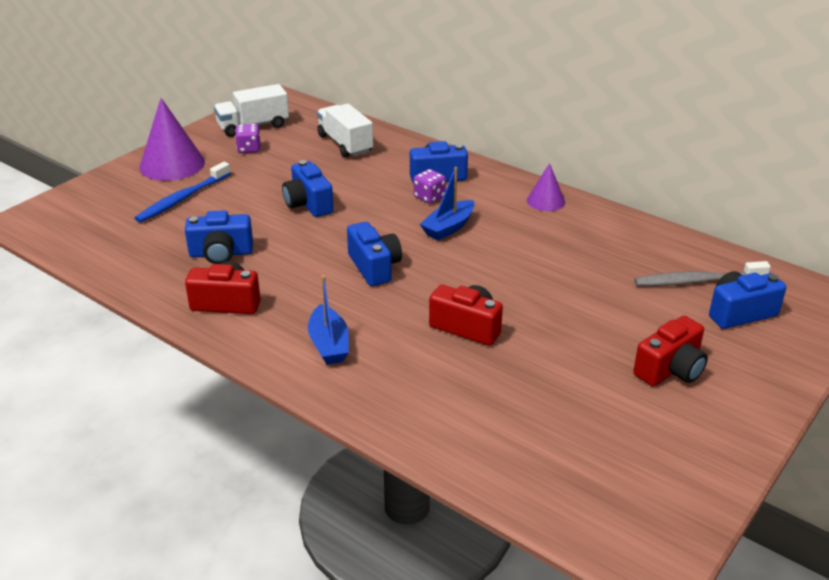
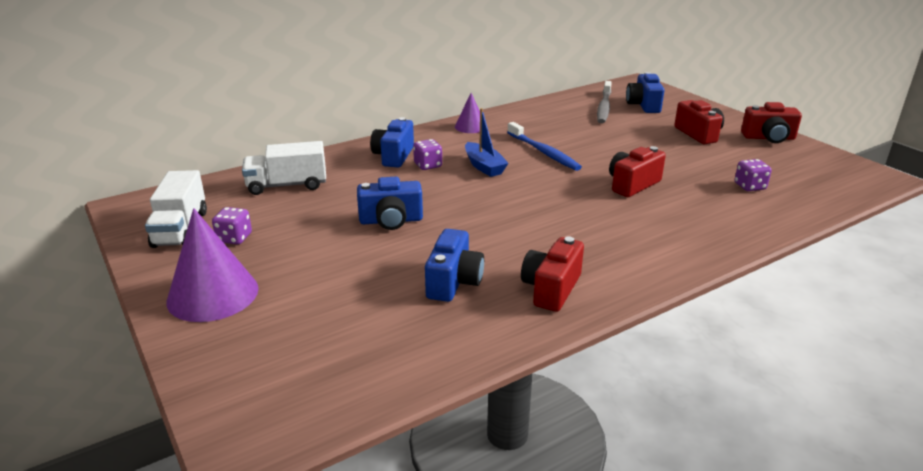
camera: 70 degrees left, 5 degrees down
blue toothbrush [135,162,231,223] -> blue toothbrush moved to [507,122,582,171]
blue boat [308,275,349,365] -> none
blue camera [347,222,402,286] -> none
none -> purple dice [735,159,772,191]
none -> red camera [741,102,802,143]

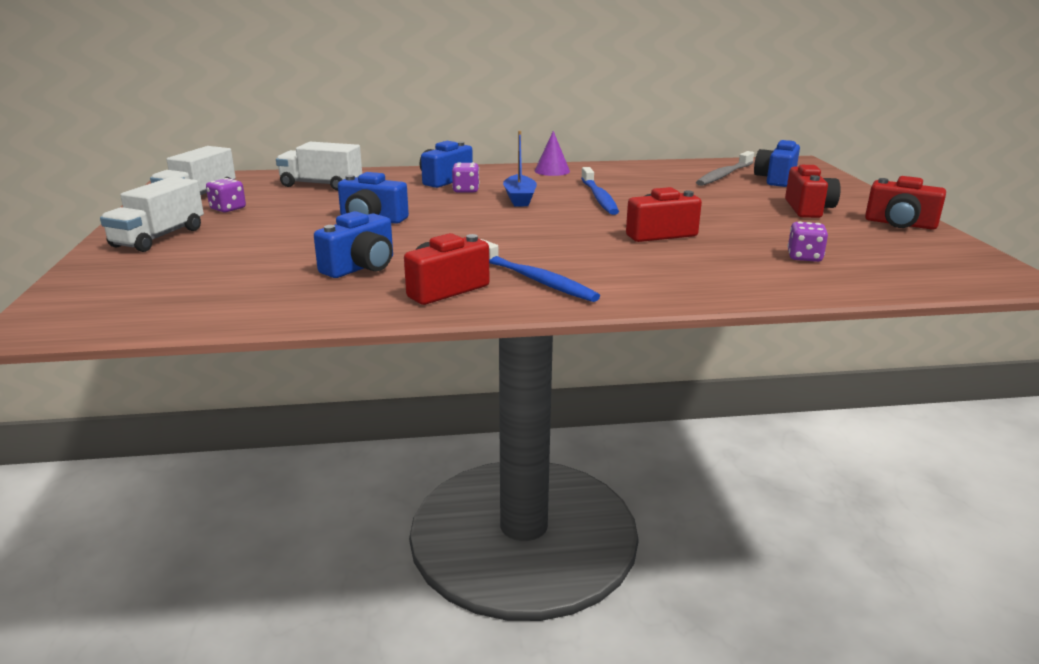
camera: 25 degrees right, 5 degrees down
purple cone [166,208,259,322] -> white truck [100,177,204,252]
none -> blue toothbrush [481,239,600,302]

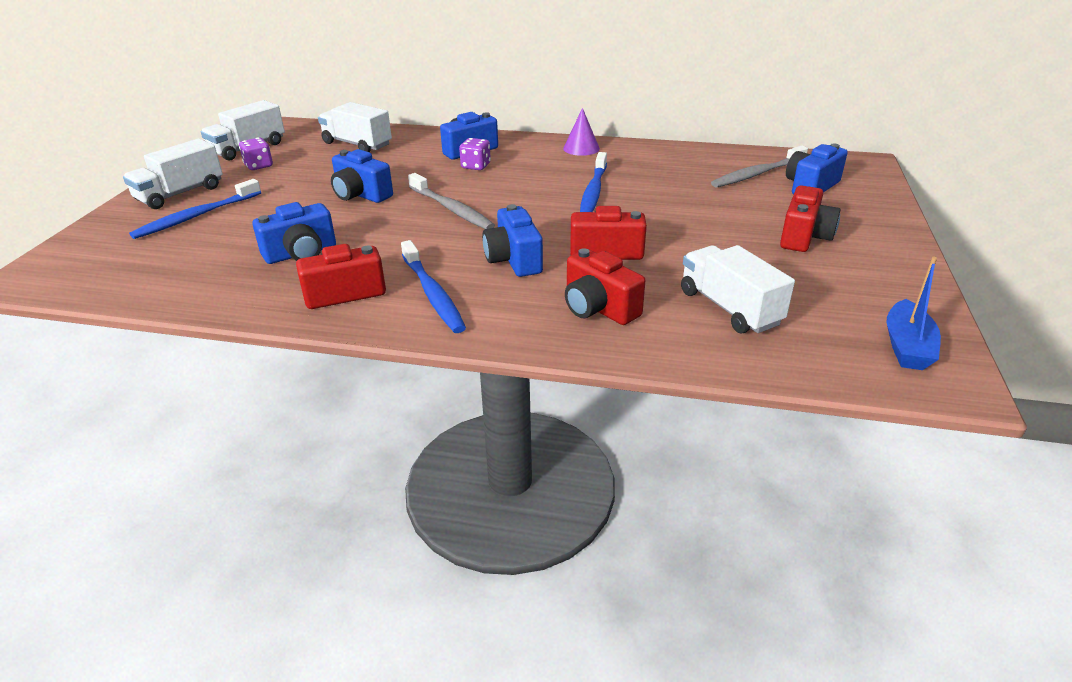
camera: 20 degrees right, 10 degrees up
blue boat [503,131,537,206] -> blue boat moved to [887,257,941,370]
purple dice [787,222,828,262] -> white truck [681,245,795,333]
red camera [865,176,946,230] -> red camera moved to [565,248,645,325]
none -> blue toothbrush [129,179,261,239]
none -> grey toothbrush [408,173,495,229]
none -> blue camera [482,204,543,277]

